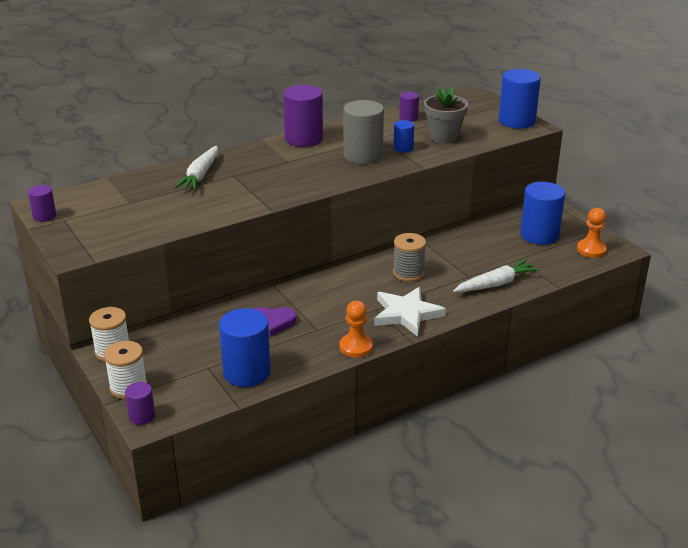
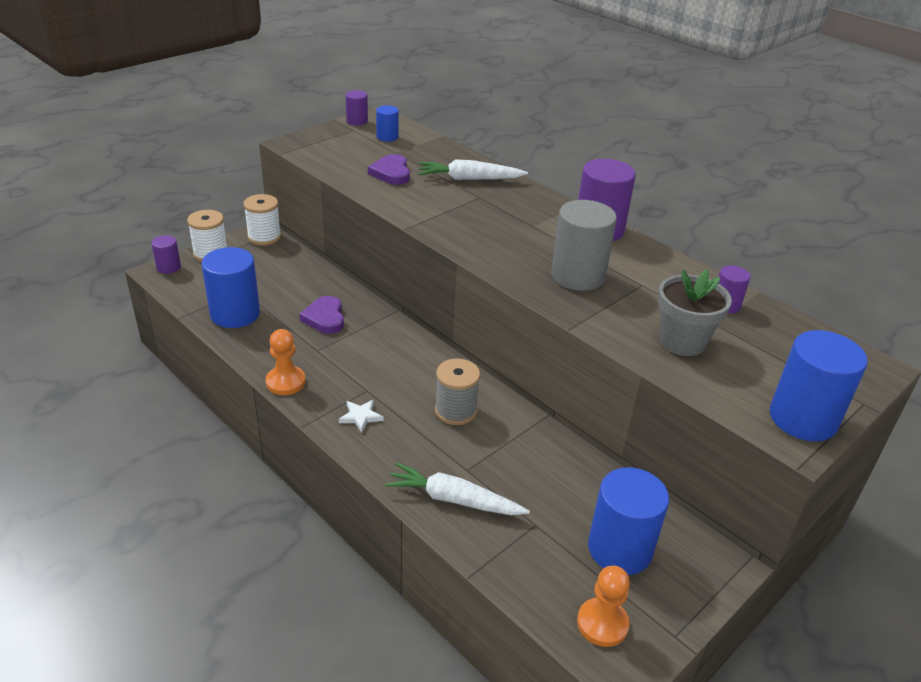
camera: 75 degrees right, 5 degrees up
white star [374,287,446,337] -> white star [339,400,383,433], size x0.47
blue cylinder [393,120,414,153] -> blue cylinder moved to [376,105,399,142]
white carrot [453,259,540,292] -> white carrot turned 150 degrees clockwise [385,462,530,515]
none -> purple heart [368,154,410,185]

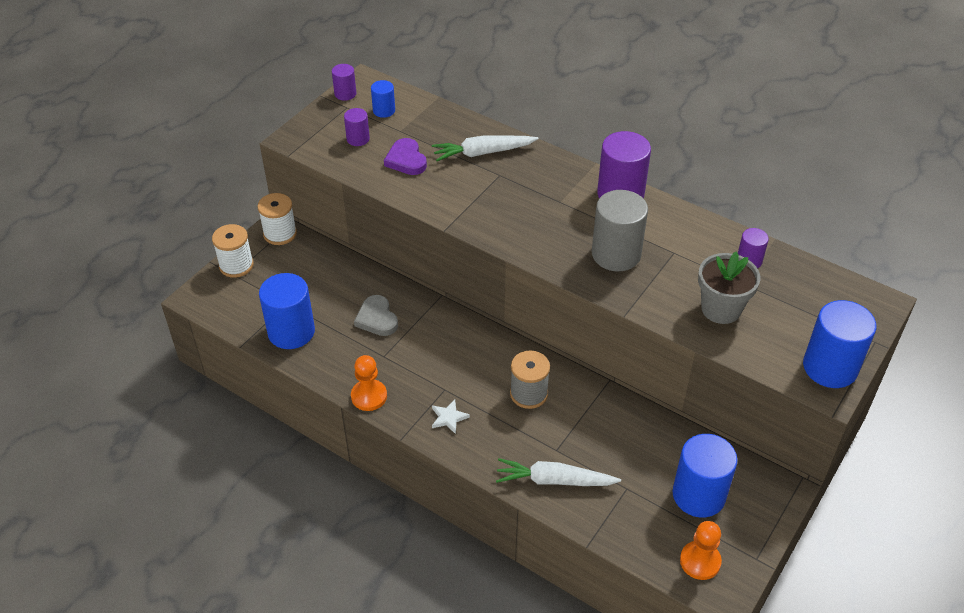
camera: 10 degrees left, 10 degrees up
purple cylinder [151,235,181,274] -> purple cylinder moved to [344,108,370,146]
purple heart [299,296,344,334] -> grey heart [354,295,398,336]

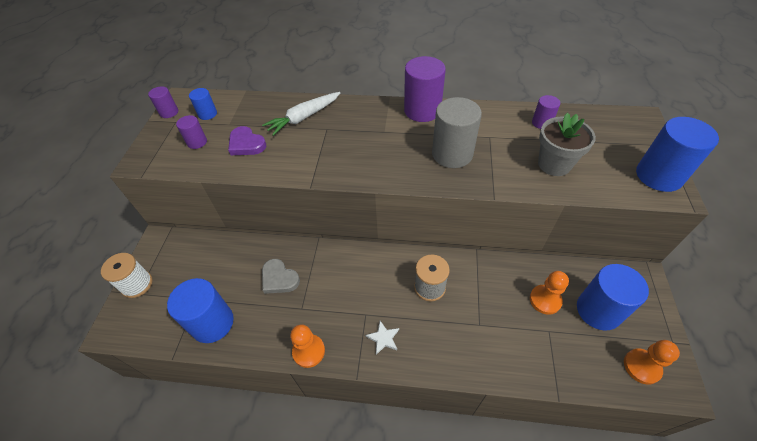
camera: 25 degrees left, 5 degrees up
white spool [258,193,297,245] -> none
white carrot [496,458,621,486] -> none
none -> orange pawn [530,271,569,315]

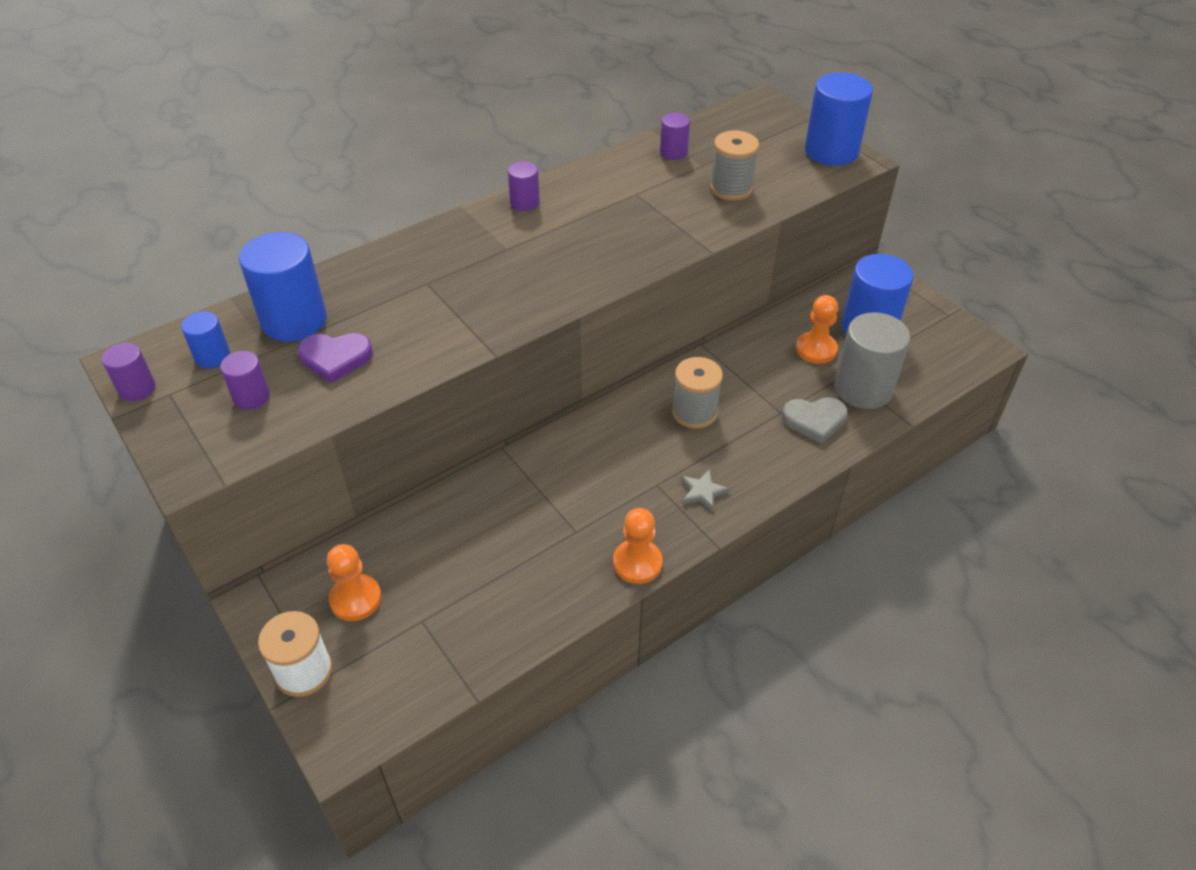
camera: 45 degrees left, 5 degrees down
blue cylinder [167,278,234,343] -> blue cylinder moved to [239,232,327,342]
white carrot [262,92,340,136] -> none
grey heart [262,259,300,294] -> grey heart moved to [782,397,847,444]
white star [366,321,399,355] -> grey star [681,469,730,512]
purple cylinder [404,56,446,122] -> purple cylinder [508,161,540,211], size x0.52
grey cylinder [432,97,482,168] -> grey cylinder moved to [835,312,910,409]
grey flower pot [538,112,596,176] -> grey spool [710,130,759,201]
orange pawn [624,340,680,385] -> orange pawn moved to [327,544,381,621]

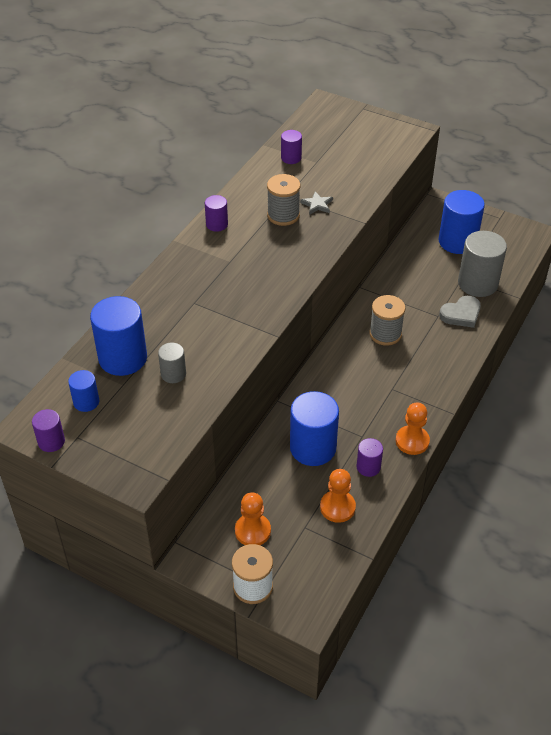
camera: 25 degrees left, 0 degrees up
purple cylinder [220,351,270,410] -> purple cylinder moved to [357,438,383,477]
purple heart [298,333,373,383] -> grey cylinder [158,342,186,383]
grey star [681,469,730,512] -> grey star moved to [300,191,333,215]
grey spool [710,130,759,201] -> grey spool moved to [267,174,300,226]
orange pawn [796,295,838,364] -> orange pawn moved to [320,469,356,523]
blue cylinder [805,72,873,166] -> blue cylinder moved to [290,391,339,466]

